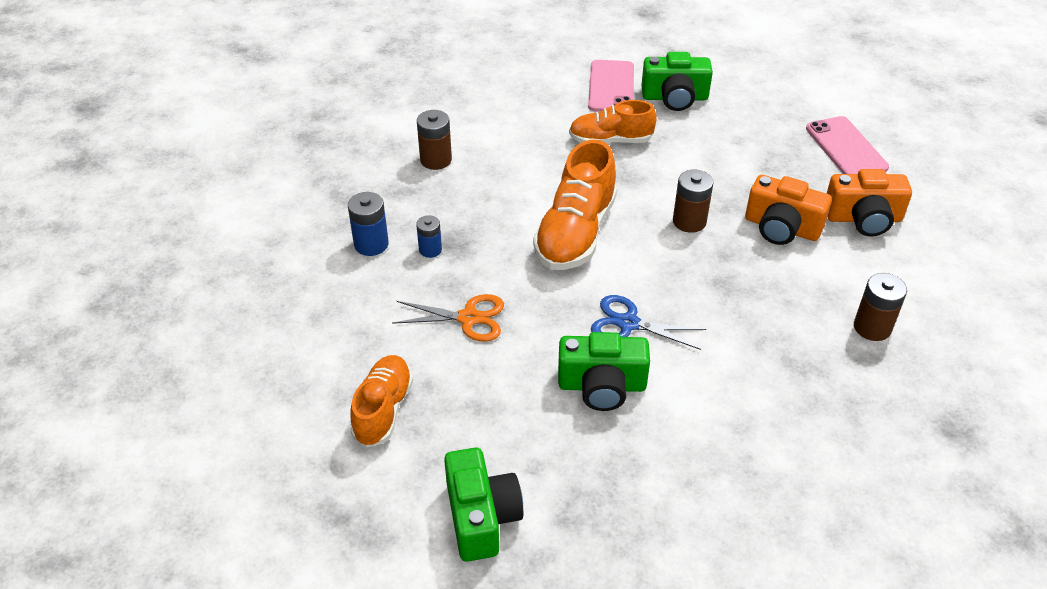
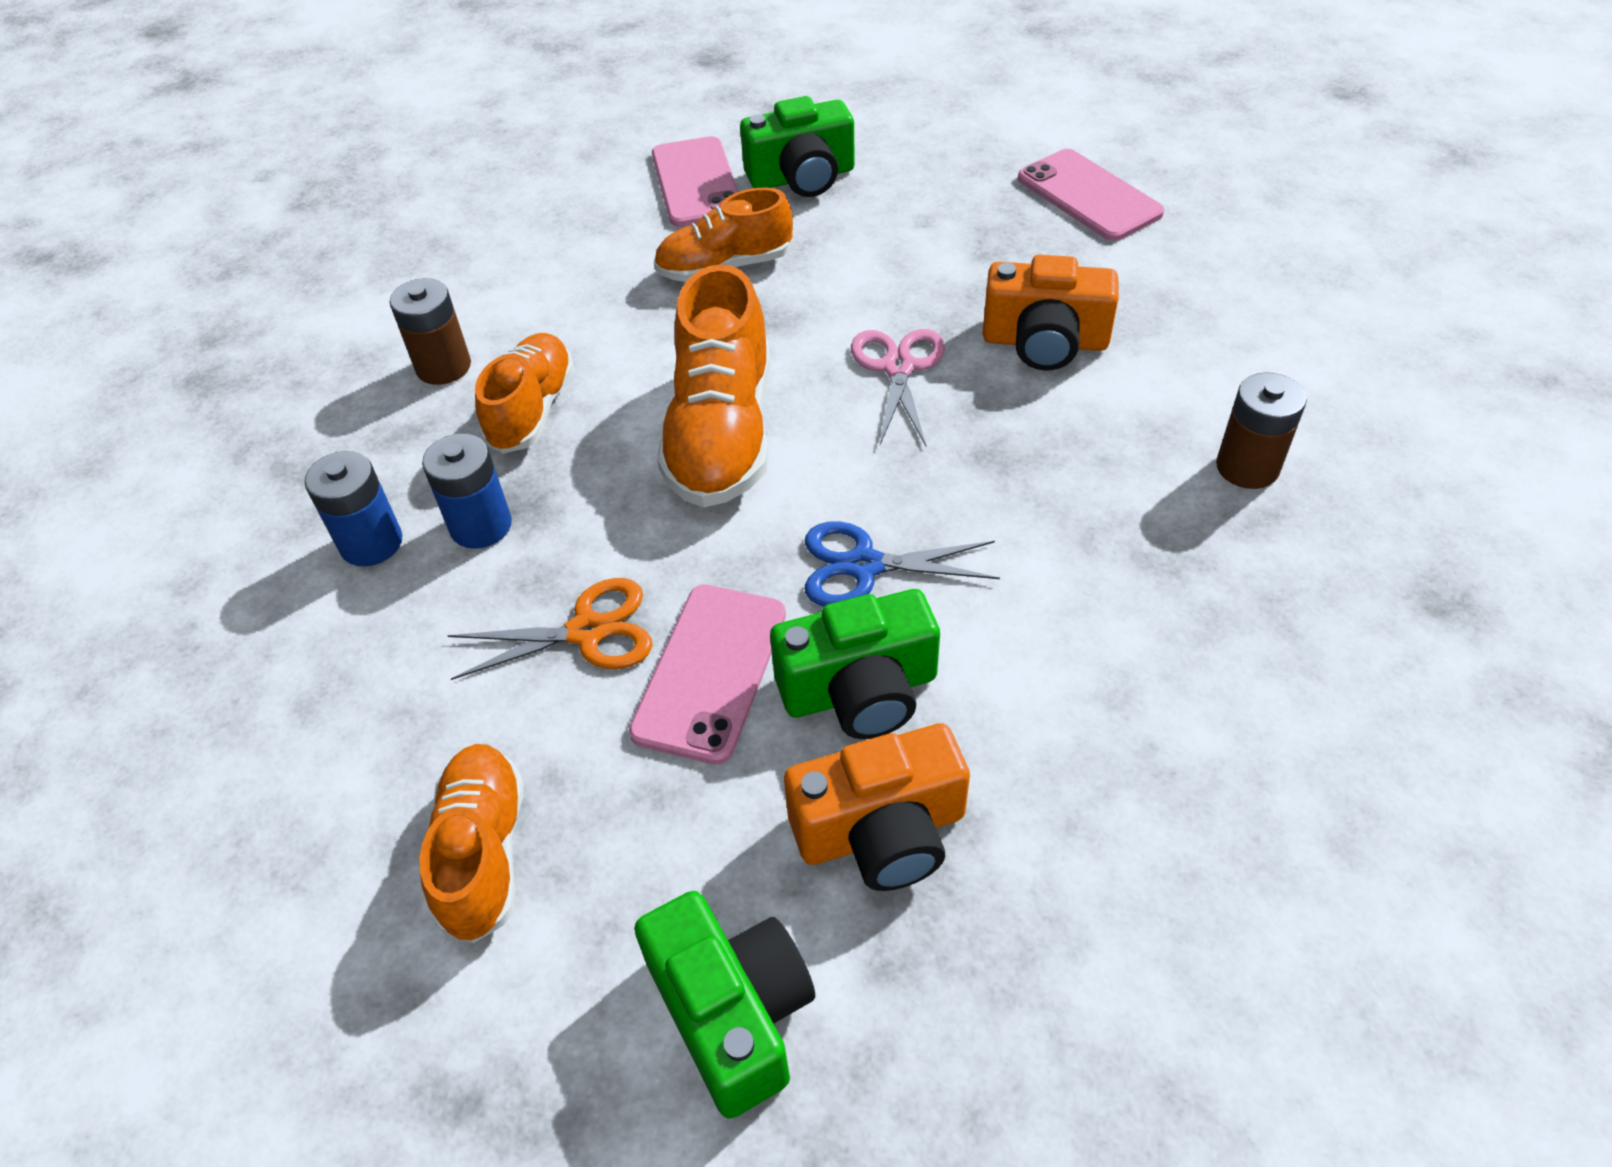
camera: 15 degrees left, 5 degrees up
blue battery [416,215,442,258] -> blue battery [422,433,512,549], size x1.51
brown battery [673,170,713,233] -> pink scissors [851,329,945,446]
orange camera [826,169,912,237] -> orange camera moved to [784,723,970,891]
none -> orange shoe [475,333,575,454]
none -> pink phone [629,584,786,765]

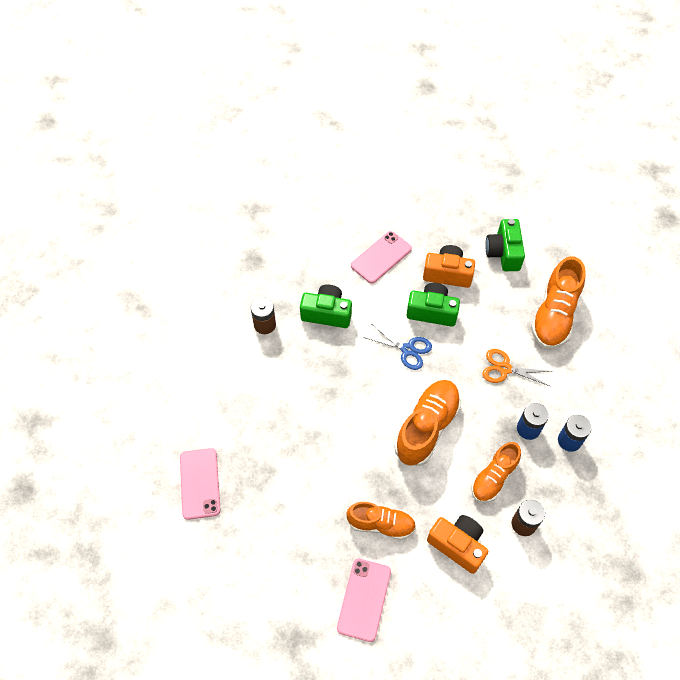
camera: 155 degrees left, 10 degrees up
orange shoe [419,744,524,943] -> orange shoe [531,256,586,349], size x1.54
pink phone [629,584,786,765] -> pink phone moved to [351,231,412,283]
green camera [740,96,855,197] -> green camera moved to [300,284,352,328]
pink scissors [851,329,945,446] -> none
orange camera [982,255,1118,371] -> orange camera moved to [427,515,488,574]

